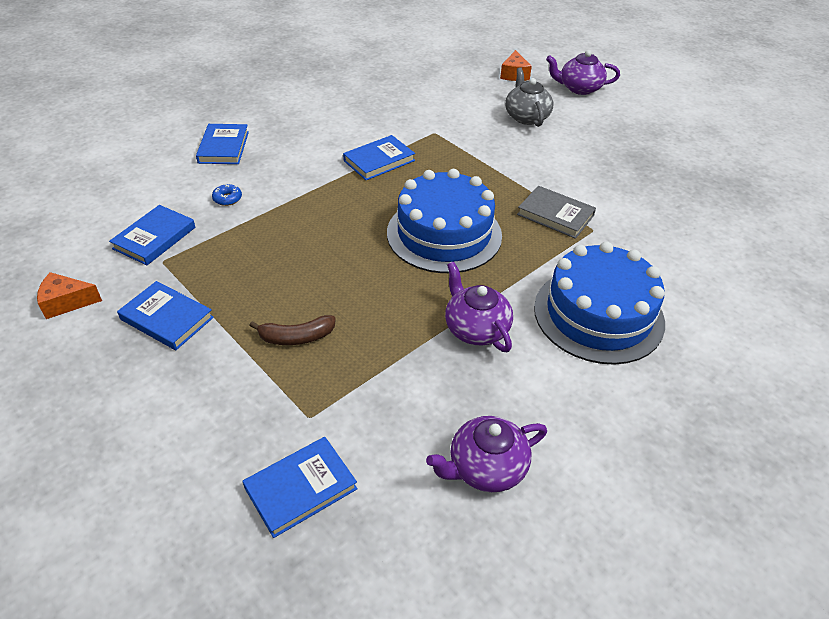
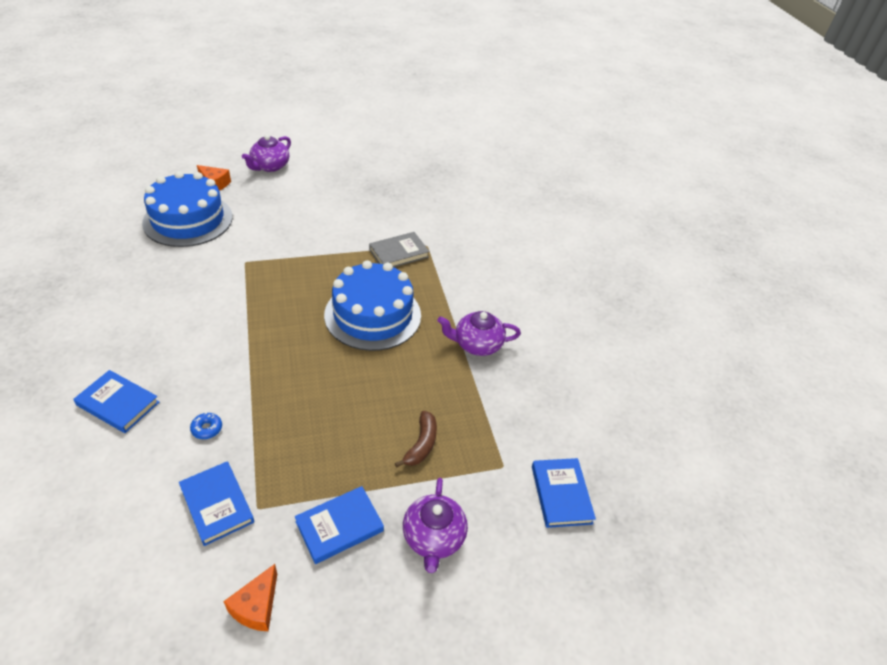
camera: 65 degrees left, 0 degrees up
blue book [343,135,415,180] -> none
purple teapot [426,416,547,492] -> purple teapot moved to [403,478,468,573]
grey teapot [505,67,553,127] -> none
blue cake [534,242,665,365] -> blue cake moved to [142,171,233,247]

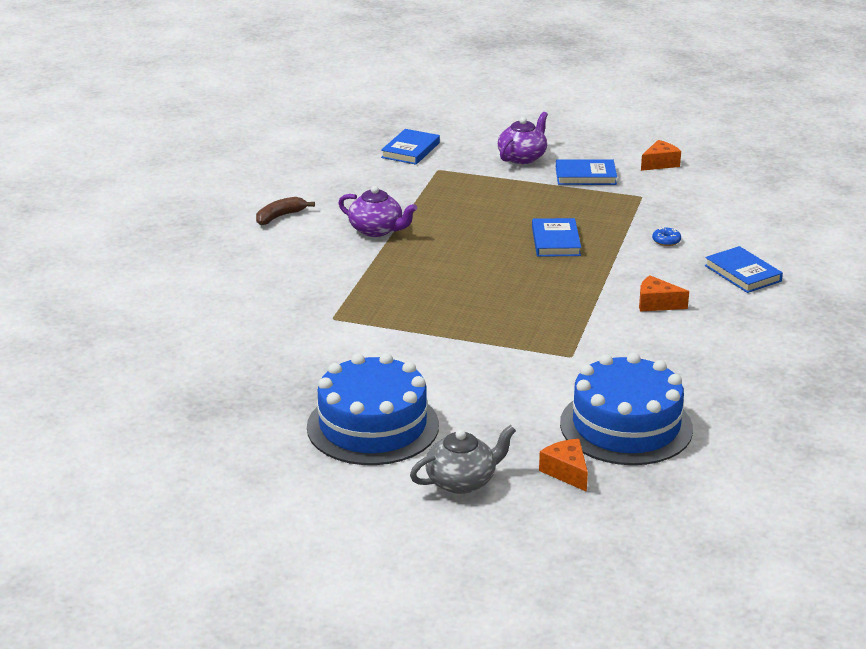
camera: 145 degrees left, 15 degrees down
blue book [179,462,254,546] -> blue book moved to [532,218,581,257]
purple teapot [242,134,291,172] -> grey teapot [410,425,516,494]
blue cake [324,260,421,351] -> blue cake moved to [307,353,439,465]
grey book [369,232,430,267] -> none
brown banana [395,411,437,468] -> brown banana moved to [256,197,315,225]
none -> orange cheese [639,275,689,311]

